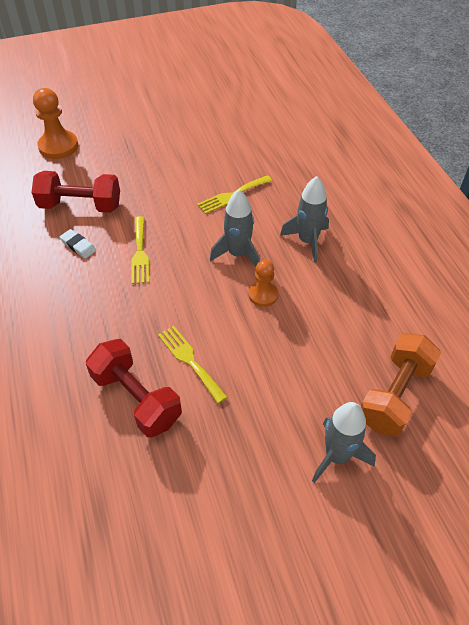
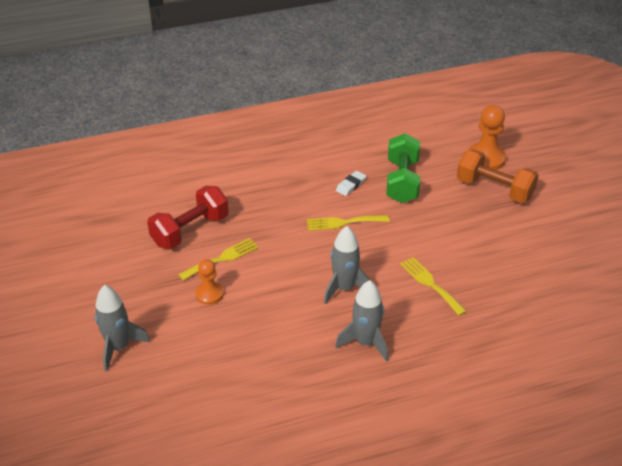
camera: 90 degrees right, 10 degrees down
red dumbbell [31,171,120,213] -> green dumbbell [386,133,420,203]
orange pawn [249,260,278,307] -> orange pawn moved to [195,259,224,305]
orange dumbbell [361,333,441,437] -> orange dumbbell moved to [457,149,539,203]

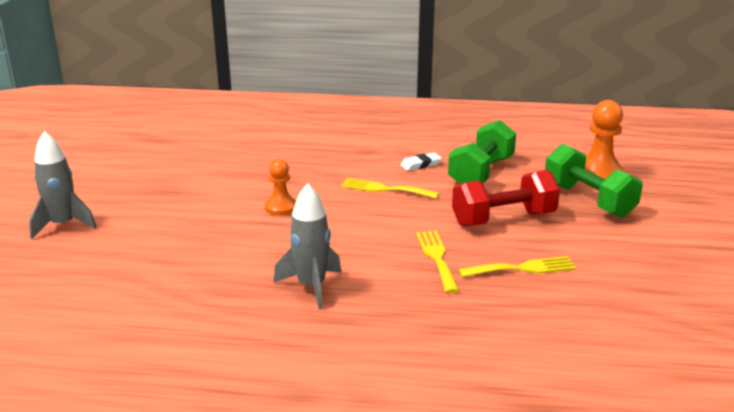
camera: 25 degrees right, 15 degrees down
red dumbbell [147,186,229,249] -> red dumbbell moved to [452,170,560,227]
yellow fork [178,238,259,280] -> yellow fork moved to [459,256,576,277]
orange pawn [195,259,224,305] -> orange pawn moved to [265,159,296,216]
grey rocket [324,226,371,304] -> none
orange dumbbell [457,149,539,203] -> green dumbbell [545,144,643,218]

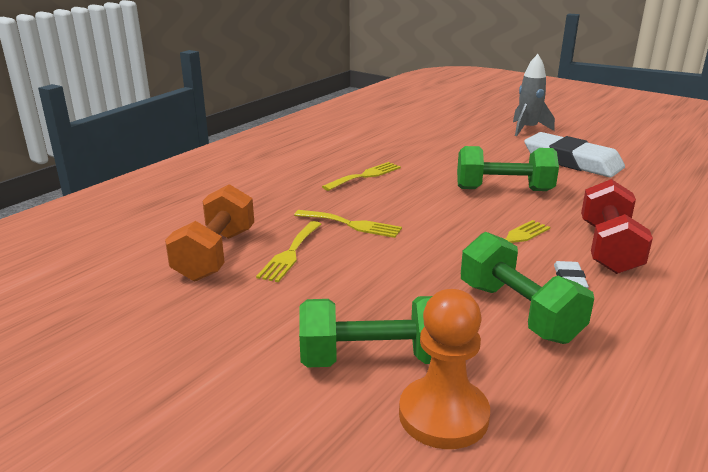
camera: 120 degrees right, 0 degrees up
orange pawn [265,159,296,216] -> green dumbbell [457,146,559,191]
grey rocket [274,183,341,309] -> yellow fork [322,162,401,191]
red dumbbell [452,170,560,227] -> red dumbbell moved to [581,179,653,274]
none -> orange dumbbell [165,184,254,281]
none -> white eraser [524,132,625,177]

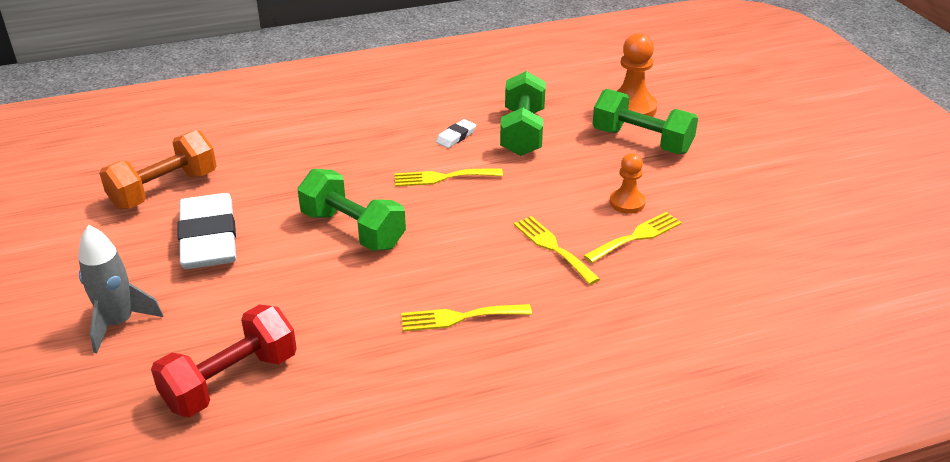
camera: 145 degrees left, 10 degrees up
orange dumbbell [165,184,254,281] -> orange dumbbell moved to [99,130,217,210]
red dumbbell [581,179,653,274] -> red dumbbell moved to [151,304,297,417]
none -> orange pawn [610,153,646,214]

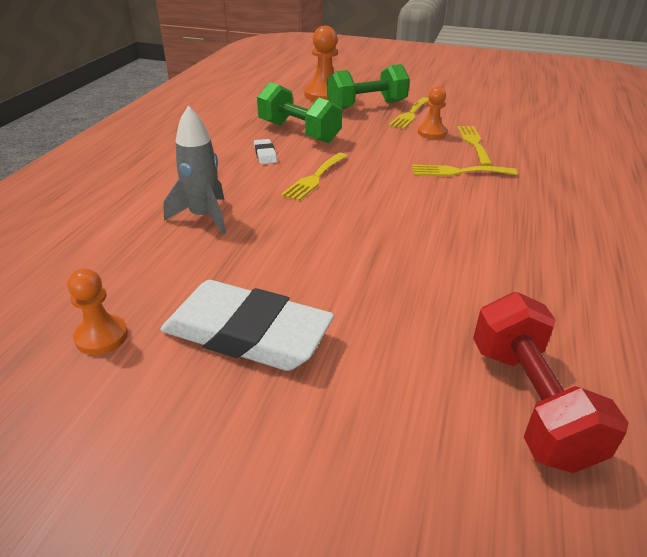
camera: 55 degrees left, 0 degrees up
grey rocket [78,225,163,353] -> grey rocket moved to [163,106,226,234]
orange dumbbell [99,130,217,210] -> orange pawn [67,269,128,355]
green dumbbell [297,169,406,251] -> none
yellow fork [401,304,532,332] -> yellow fork moved to [389,97,429,129]

